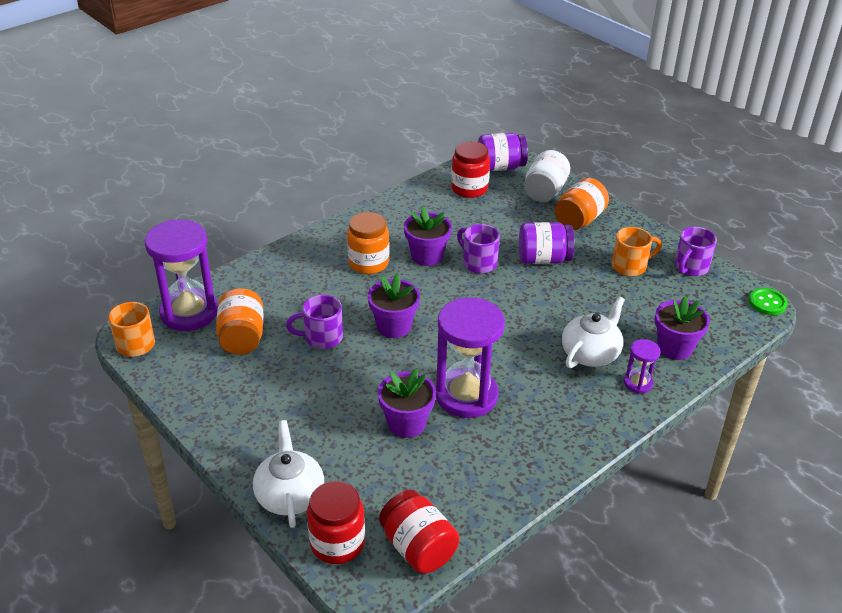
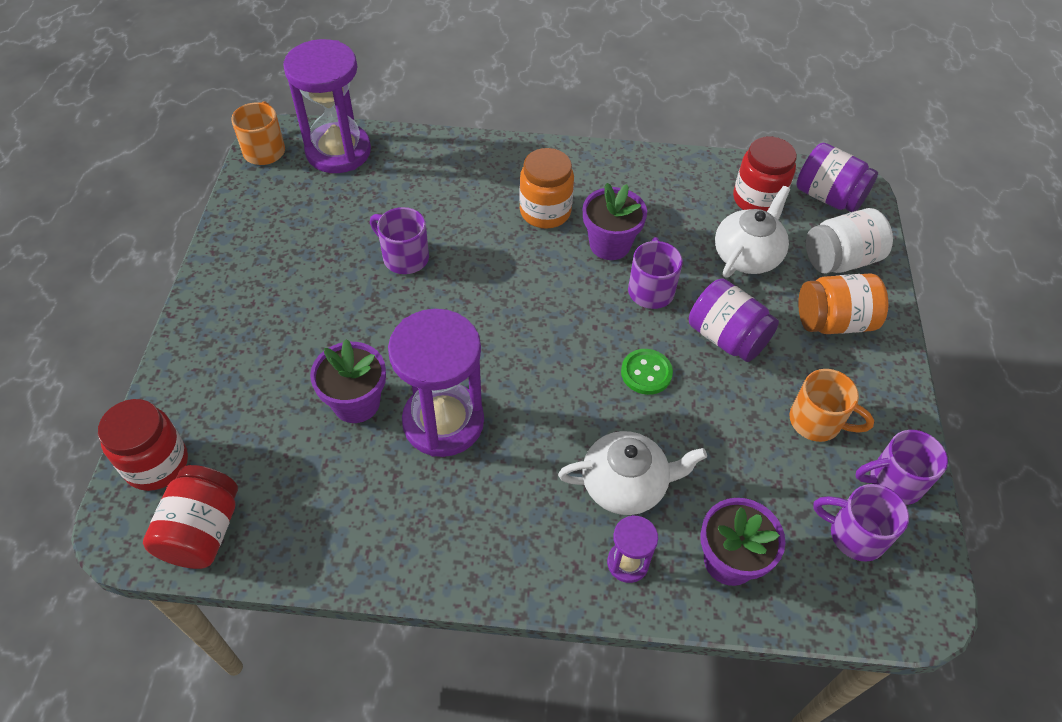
camera: 45 degrees right, 15 degrees up
orange jar [216,288,263,355] -> none
white teapot [253,420,324,528] -> white teapot moved to [715,186,790,278]
purple flower pot [368,274,420,338] -> none
green button [749,288,788,315] -> green button moved to [621,349,673,395]
none -> purple mug [813,484,909,562]

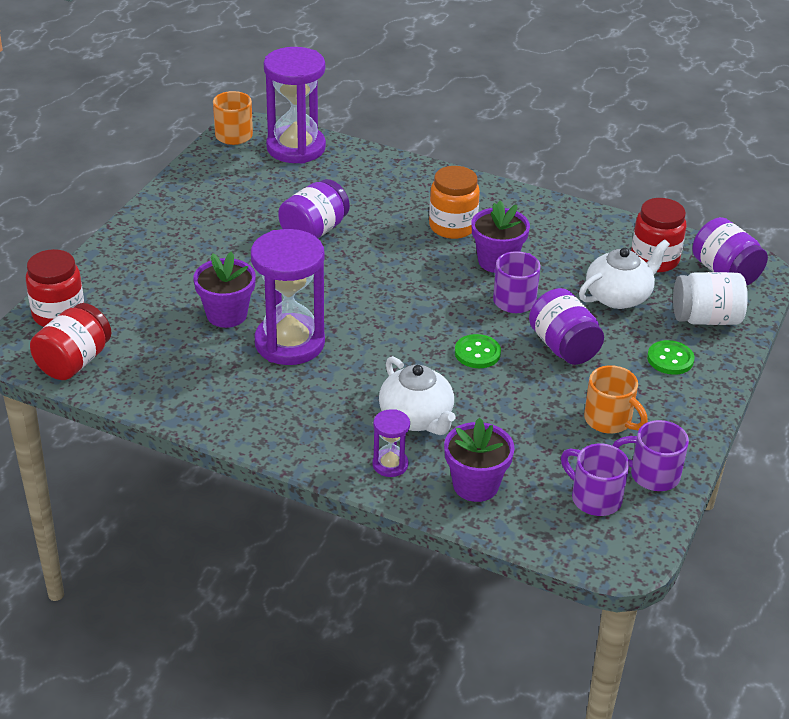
camera: 20 degrees right, 15 degrees down
purple mug [370,207,429,274] -> purple jar [278,179,350,239]
white teapot [558,431,707,515] -> white teapot turned 45 degrees clockwise [379,356,456,435]
orange jar [798,273,888,334] -> green button [647,340,694,375]

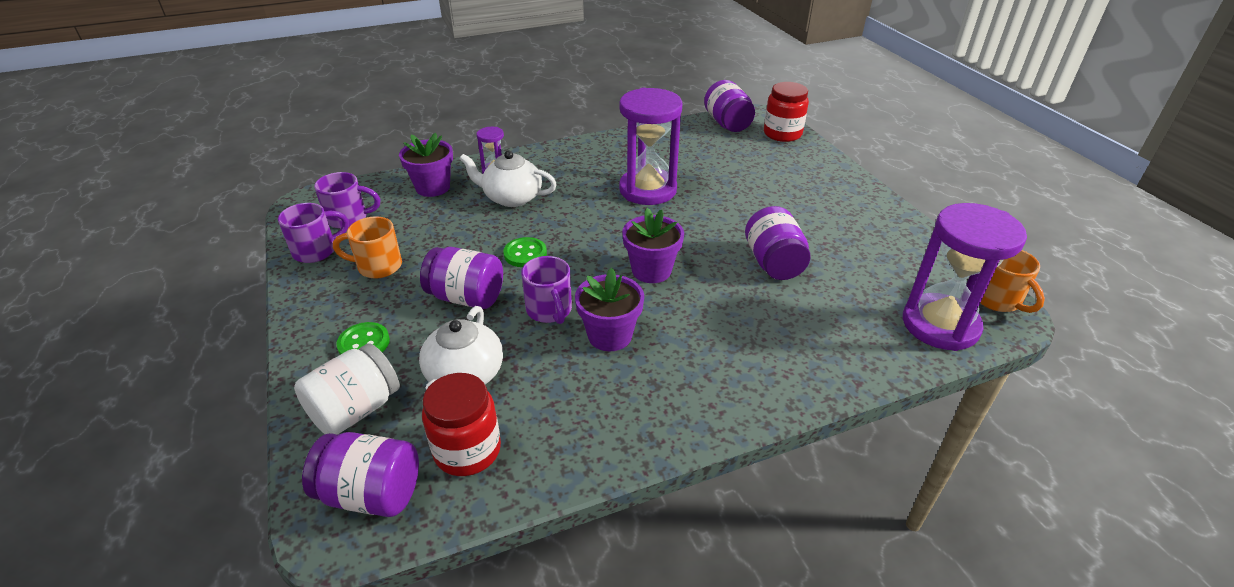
camera: 135 degrees right, 0 degrees up
red jar [30,303,112,380] -> purple jar [704,80,755,132]
purple flower pot [194,252,256,328] -> purple flower pot moved to [622,208,684,283]
orange jar [429,166,480,239] -> none

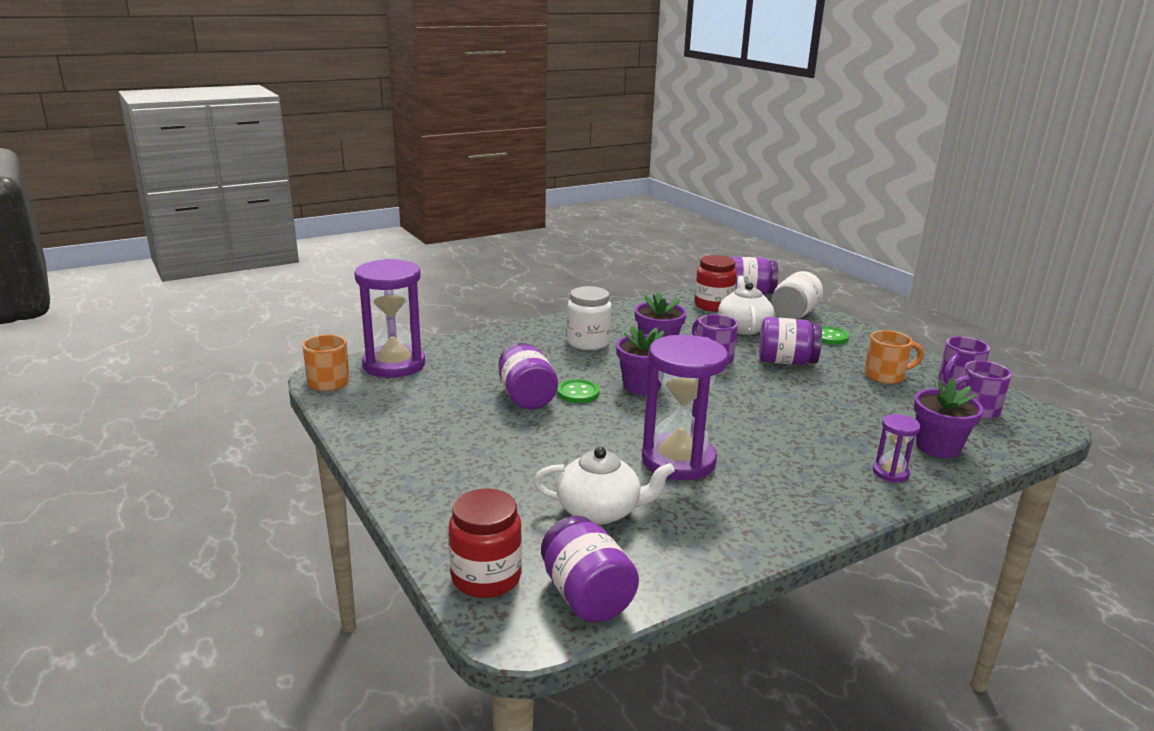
camera: 170 degrees right, 15 degrees down
white teapot [460,150,557,207] -> white teapot moved to [534,447,675,525]
green button [503,237,547,267] -> green button moved to [557,379,599,403]
none -> white jar [567,286,612,350]

